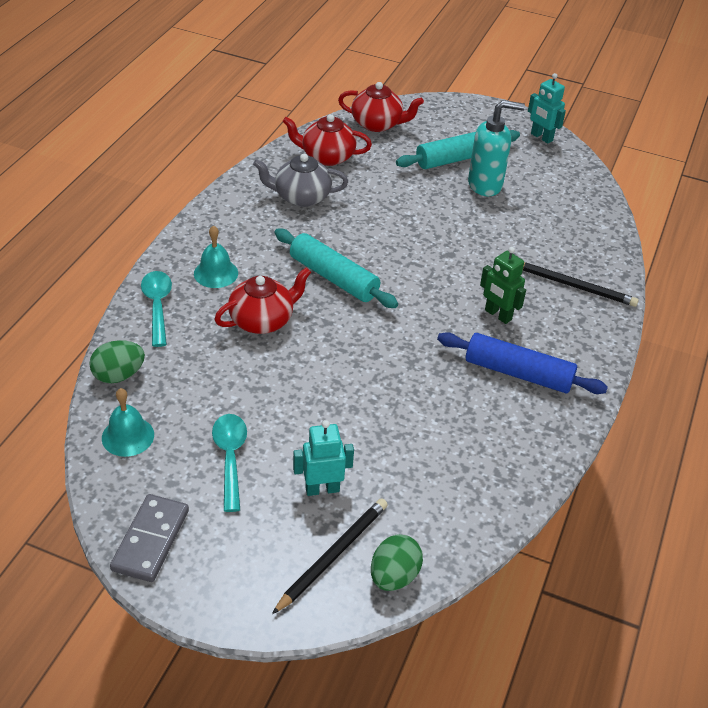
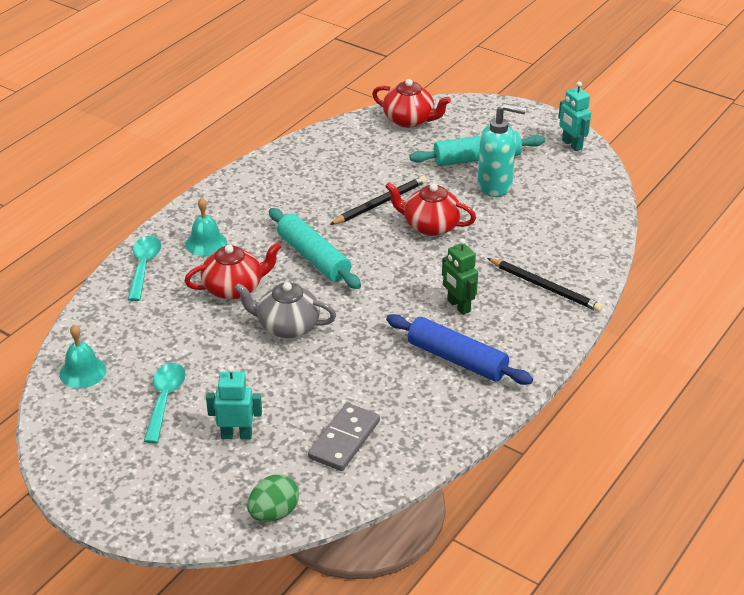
camera: 15 degrees right, 5 degrees down
green egg [89,340,145,383] -> none
grey domino [110,494,189,582] -> grey domino moved to [308,403,380,471]
grey teapot [253,154,348,207] -> grey teapot moved to [234,282,336,338]
black pencil [272,498,388,614] -> black pencil moved to [329,176,427,225]
red teapot [282,114,372,166] -> red teapot moved to [385,182,476,236]

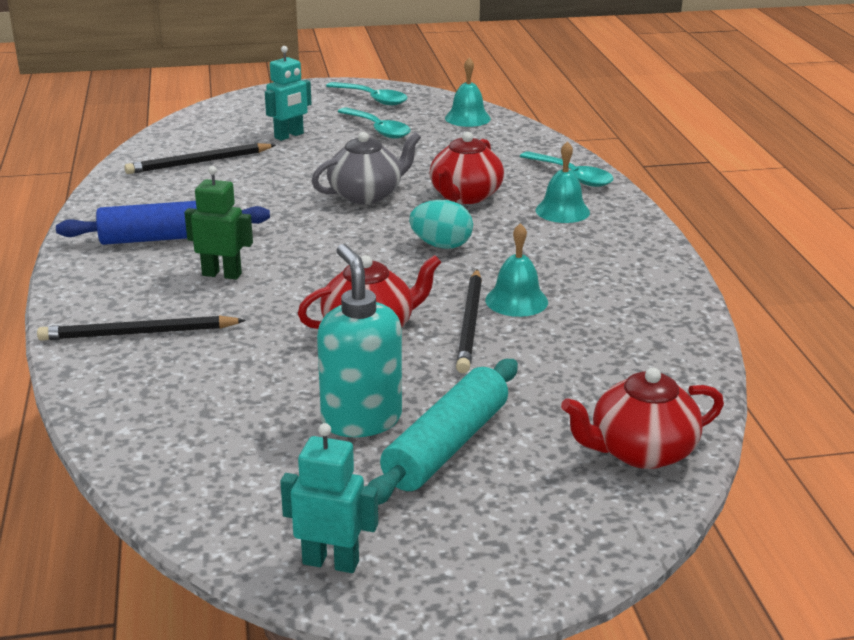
camera: 135 degrees right, 10 degrees down
green egg [247,474,299,522] -> none
turquoise rolling pin [269,208,361,289] -> turquoise egg [409,200,473,249]
grey domino [308,403,380,471] -> black pencil [124,143,276,174]
turquoise soap dispenser [477,103,526,197] -> turquoise soap dispenser turned 105 degrees clockwise [317,244,402,437]
none -> turquoise spoon [326,82,407,105]
none -> turquoise bell [485,223,548,317]

